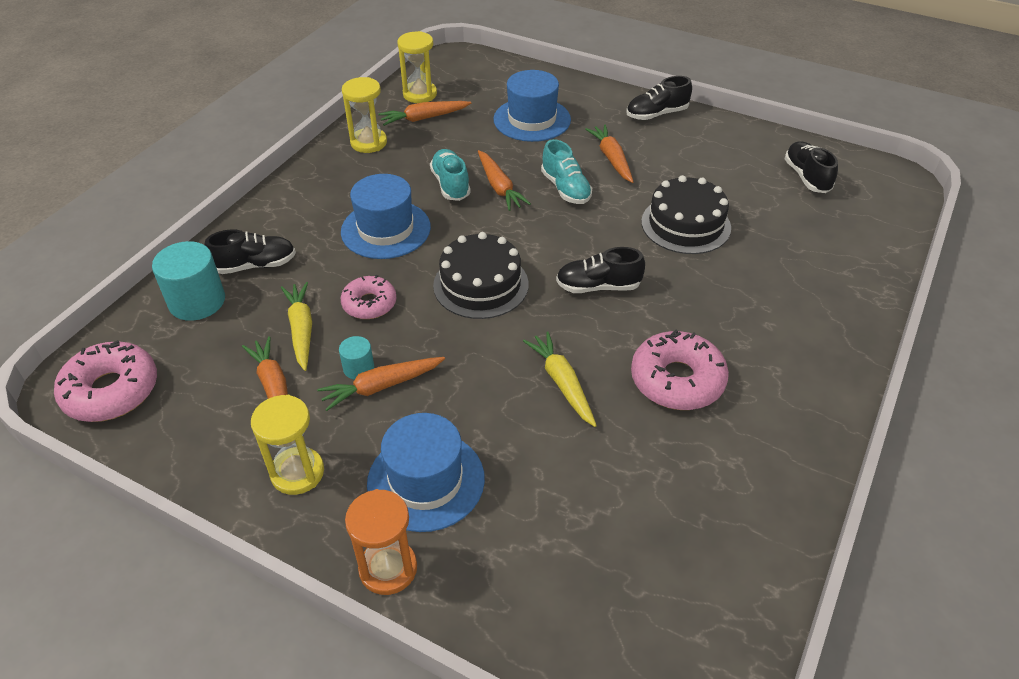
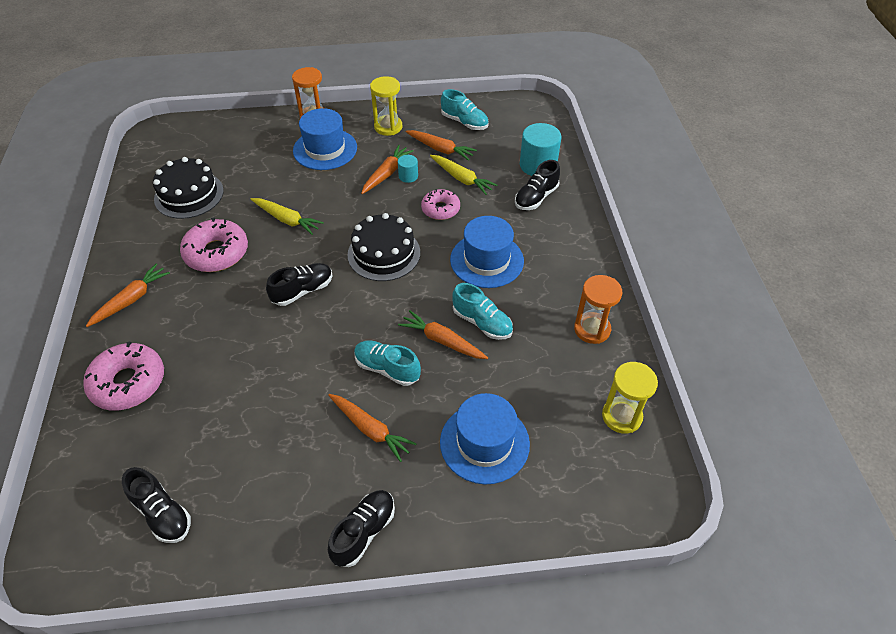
camera: 145 degrees right, 5 degrees up
pink donut [54,340,157,422] -> pink donut moved to [83,342,164,411]
yellow hourglass [342,77,387,153] -> orange hourglass [574,275,622,344]
orange carrot [379,101,471,126] -> orange carrot moved to [86,264,170,327]
black cake [641,175,731,254] -> black cake moved to [153,157,224,219]
none -> turquoise shoe [441,89,489,130]

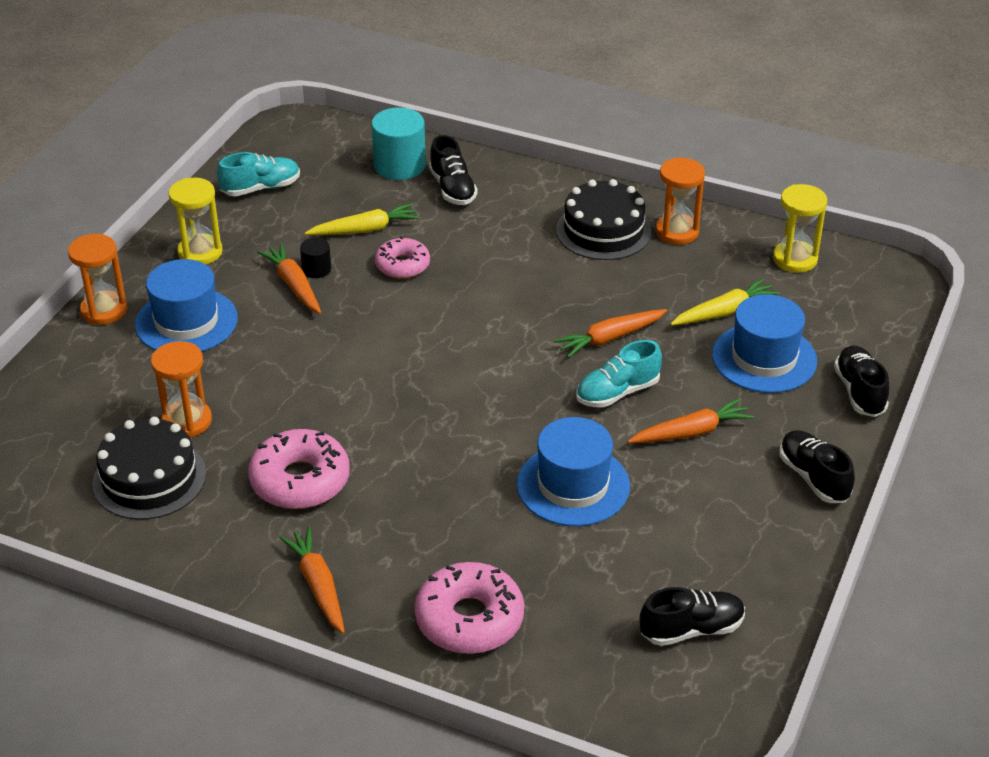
camera: 60 degrees left, 10 degrees down
yellow carrot [251,198,324,235] -> yellow carrot moved to [671,278,780,325]
black shoe [266,263,332,306] -> black shoe moved to [834,345,889,417]
black cake [347,213,420,281] -> black cake moved to [556,179,652,260]
turquoise cylinder [398,155,418,183] -> black cylinder [300,238,331,278]
orange carrot [405,130,477,161] -> none
blue hat [450,216,524,288] -> blue hat moved to [517,417,630,526]
turquoise shoe [452,283,513,340] -> none
none -> orange hourglass [151,341,212,438]

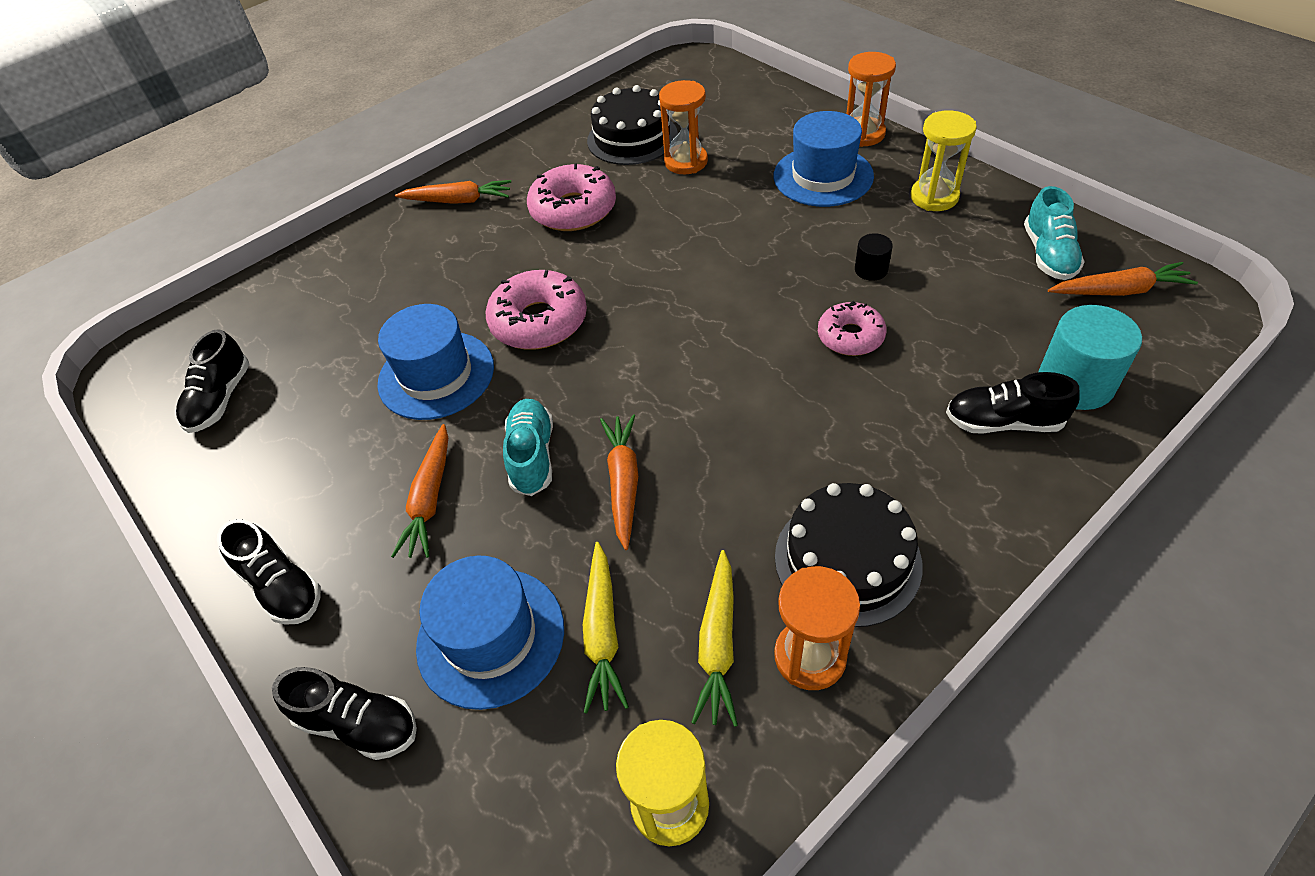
camera: 120 degrees right, 10 degrees up
orange carrot [257,243,321,314] -> orange carrot moved to [1048,262,1198,296]
yellow carrot [305,203,420,235] -> yellow carrot moved to [691,550,738,727]
pink donut [415,562,524,654] -> pink donut moved to [485,270,587,350]
black shoe [780,430,855,503] -> black shoe turned 45 degrees clockwise [217,519,321,625]

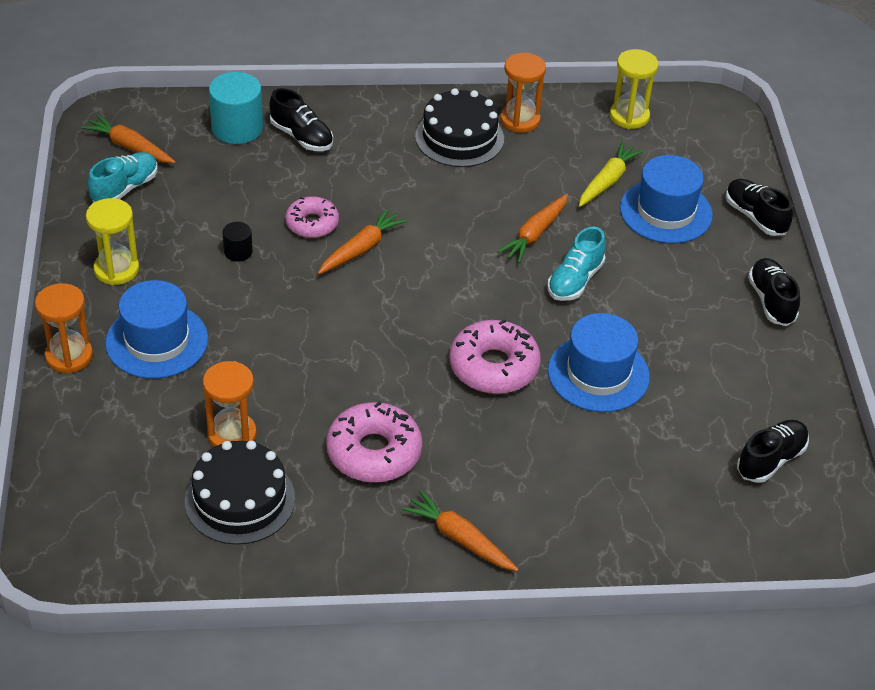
camera: 150 degrees left, 5 degrees down
orange carrot [391,424,448,558] -> orange carrot moved to [318,208,407,274]
yellow carrot [691,550,738,727] -> none

